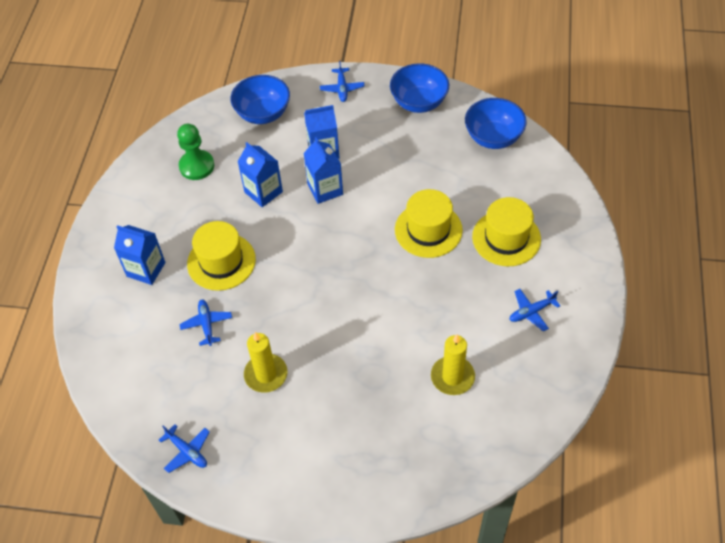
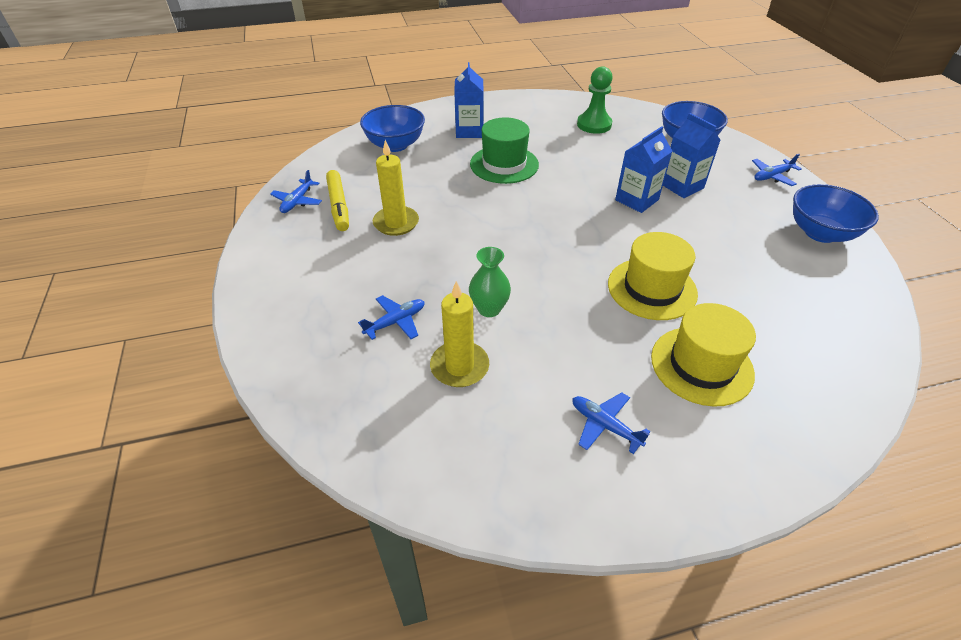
camera: 65 degrees right, 10 degrees down
blue plane [179,299,232,346] -> blue plane moved to [358,295,424,340]
yellow hat [187,221,256,291] -> green hat [470,117,539,184]
blue carton [237,142,283,207] -> none
blue bowl [465,98,527,149] -> blue bowl moved to [360,105,425,152]
none -> yellow marker [326,170,349,231]
none -> green vase [469,247,511,317]

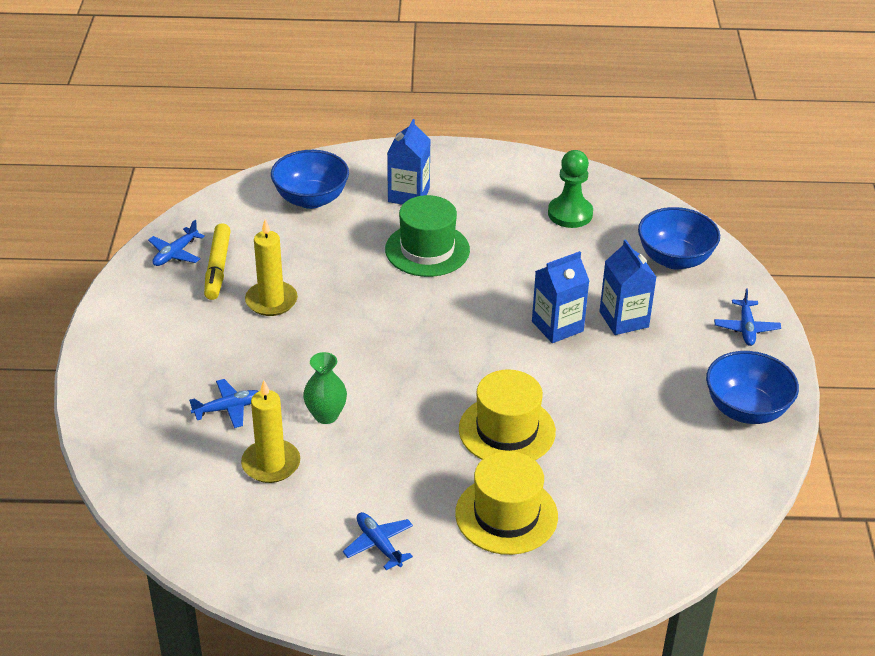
camera: 15 degrees right, 5 degrees down
blue plane [752,154,802,186] -> blue plane turned 75 degrees counterclockwise [714,288,781,346]

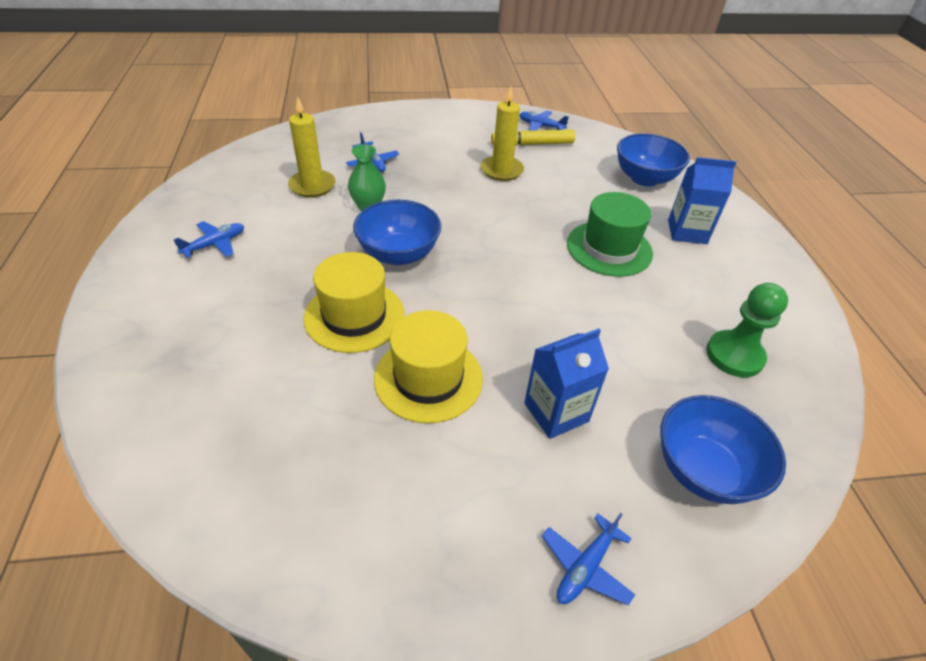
camera: 80 degrees right, 5 degrees up
yellow hat [455,451,558,555] -> yellow hat moved to [374,310,483,423]
blue carton [532,251,589,343] -> none
blue bowl [706,351,799,424] -> blue bowl moved to [353,200,442,265]
blue plane [714,288,781,346] -> blue plane turned 45 degrees counterclockwise [542,513,635,605]

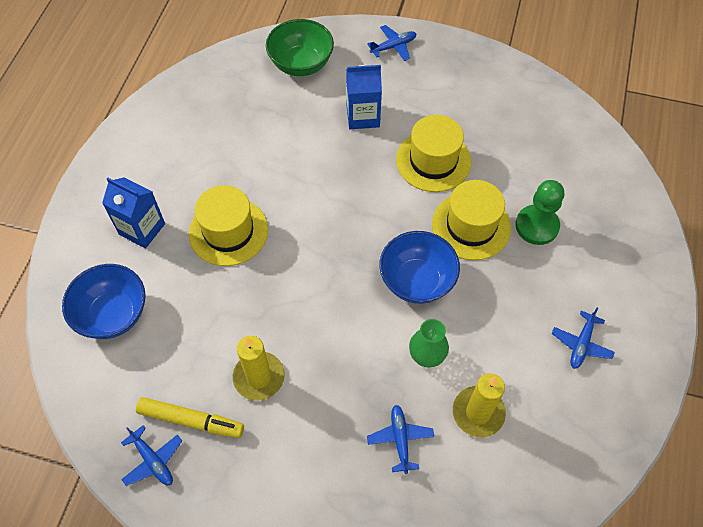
camera: 155 degrees left, 15 degrees up
blue plane [174,221,244,258] -> blue plane turned 45 degrees counterclockwise [552,308,615,369]
green hat [567,192,653,277] -> yellow hat [189,185,268,266]
blue bowl [660,395,786,504] -> green bowl [266,19,334,76]
green pawn [706,283,788,377] -> green pawn moved to [515,180,564,245]

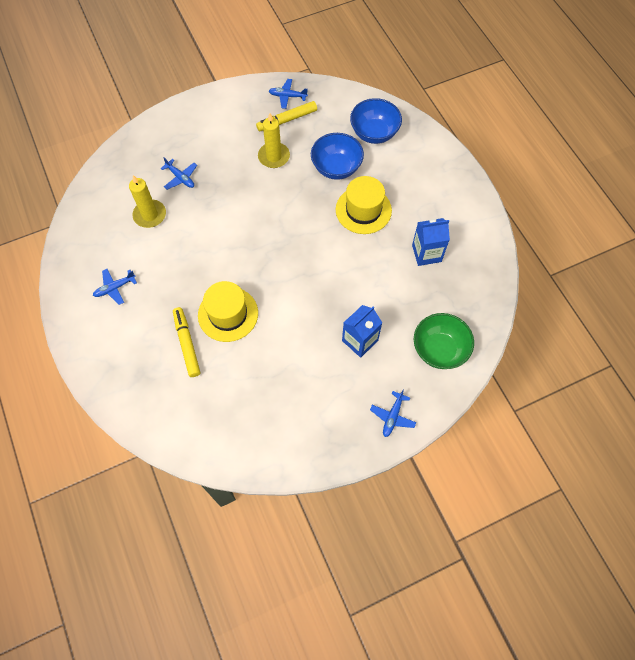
camera: 140 degrees right, 5 degrees up
blue carton [102,177,165,249] -> blue carton moved to [412,218,450,266]
blue bowl [379,231,460,304] -> blue bowl moved to [311,133,364,180]
yellow hat [396,115,471,192] -> none
green vase [409,319,449,368] -> none
green pawn [515,180,564,245] -> yellow marker [173,307,200,377]
blue plane [552,308,615,369] -> blue plane turned 105 degrees counterclockwise [93,269,137,305]

